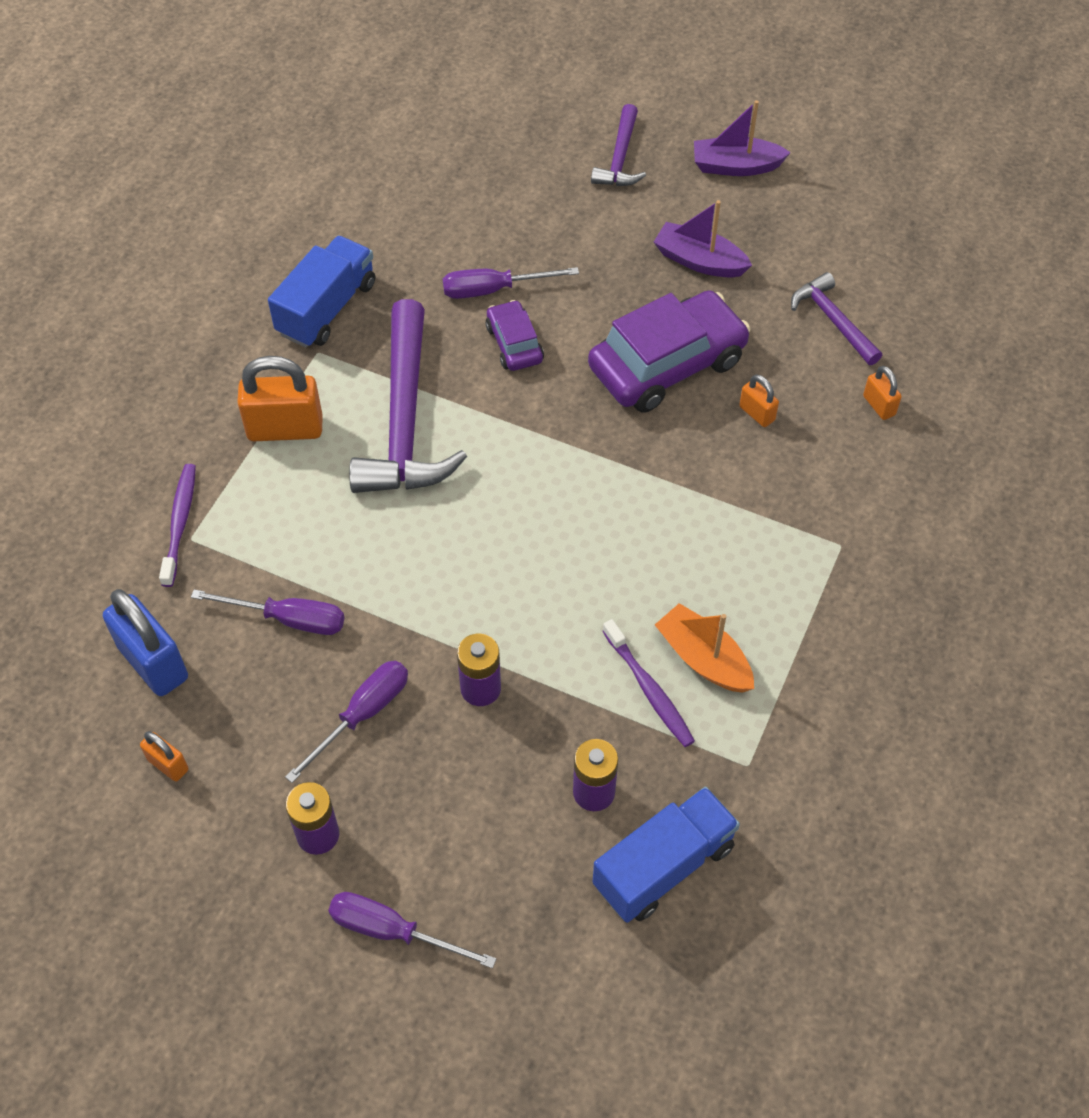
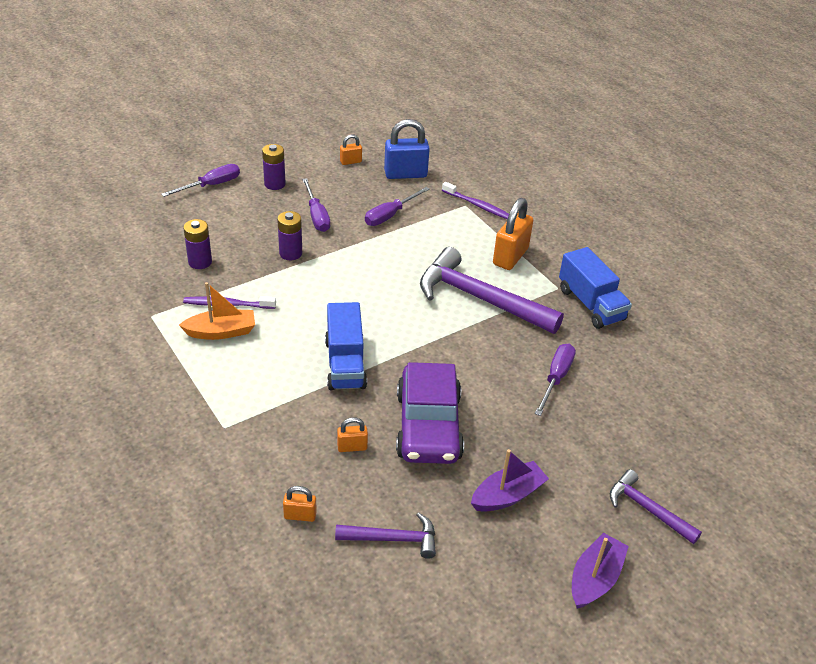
camera: 120 degrees right, 15 degrees down
purple car [485,300,544,371] -> none
blue truck [593,787,740,923] -> blue truck moved to [325,302,367,390]

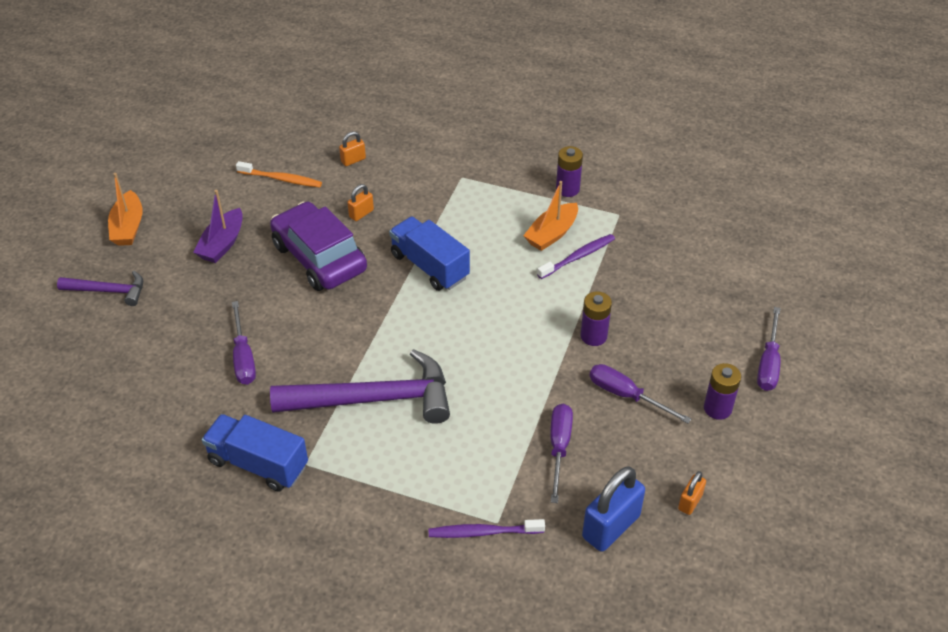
camera: 145 degrees right, 5 degrees up
purple battery [183,219,212,269] -> purple battery moved to [556,146,583,197]
purple hammer [335,512,436,559] -> orange toothbrush [236,161,322,188]
orange padlock [493,198,533,270] -> none
purple boat [572,533,629,609] -> orange boat [108,173,142,246]

